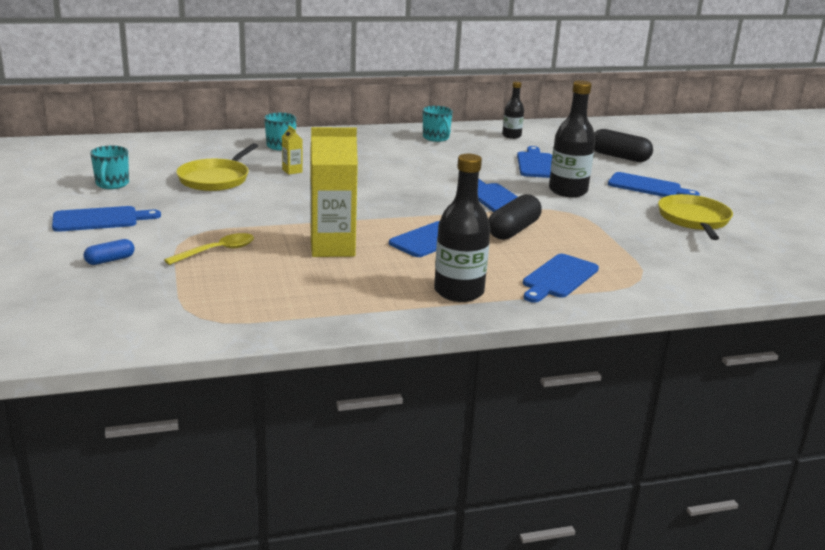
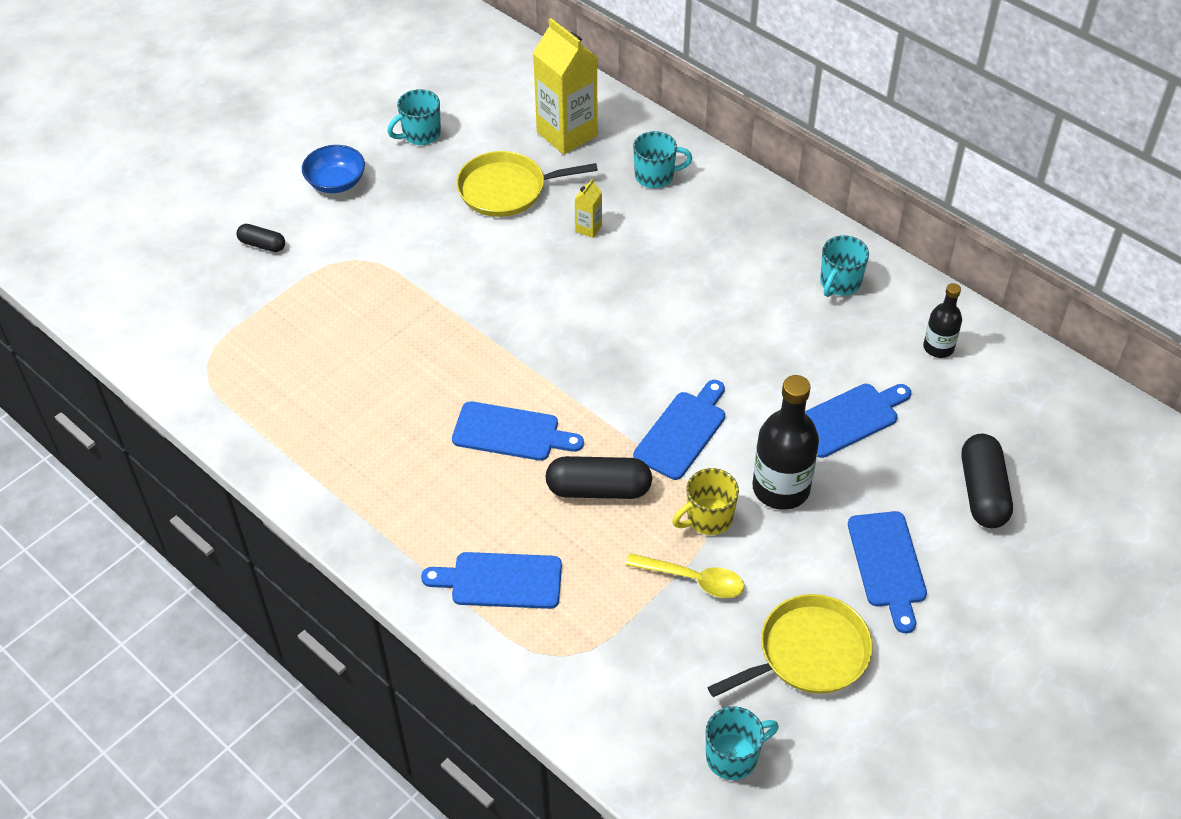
camera: 60 degrees right, 25 degrees up
blue cutting board [52,206,161,232] -> blue bowl [302,145,365,193]
blue capsule [84,239,135,265] -> black capsule [237,224,285,252]
yellow spoon [164,233,254,265] -> yellow spoon moved to [626,553,744,598]
yellow carton [310,127,358,257] -> yellow carton moved to [533,18,598,154]
black bottle [434,154,490,302] -> none
none -> yellow mug [672,468,739,535]
none -> turquoise mug [705,706,779,780]

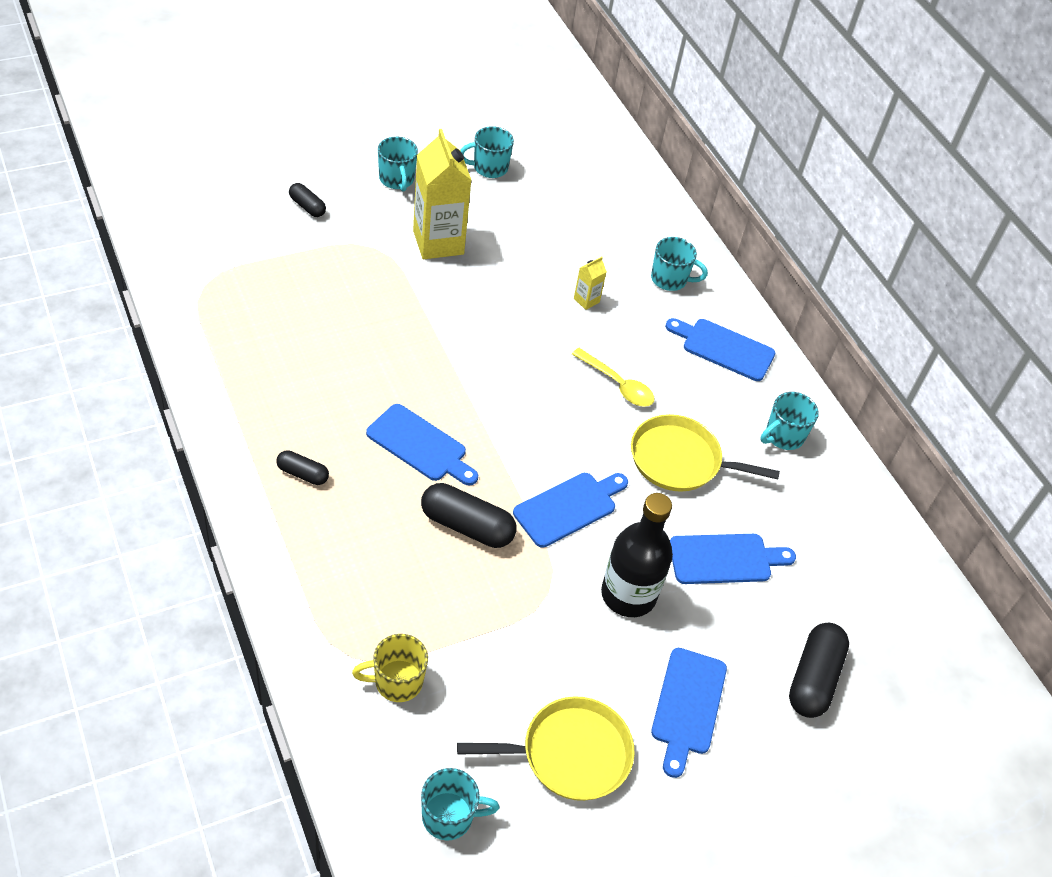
camera: 15 degrees right, 0 degrees up
blue bowl [302,145,365,193] -> turquoise mug [378,137,418,192]
blue cutting board [421,552,562,609] -> blue cutting board moved to [665,318,775,381]
yellow pan [456,151,598,217] -> yellow pan moved to [631,414,780,492]
yellow carton [533,18,598,154] -> yellow carton moved to [413,129,471,259]
yellow spoon [626,553,744,598] -> yellow spoon moved to [572,348,654,407]
yellow mug [672,468,739,535] -> yellow mug moved to [352,634,428,702]
black bottle [923,283,962,358] -> none
none -> black capsule [276,450,329,485]

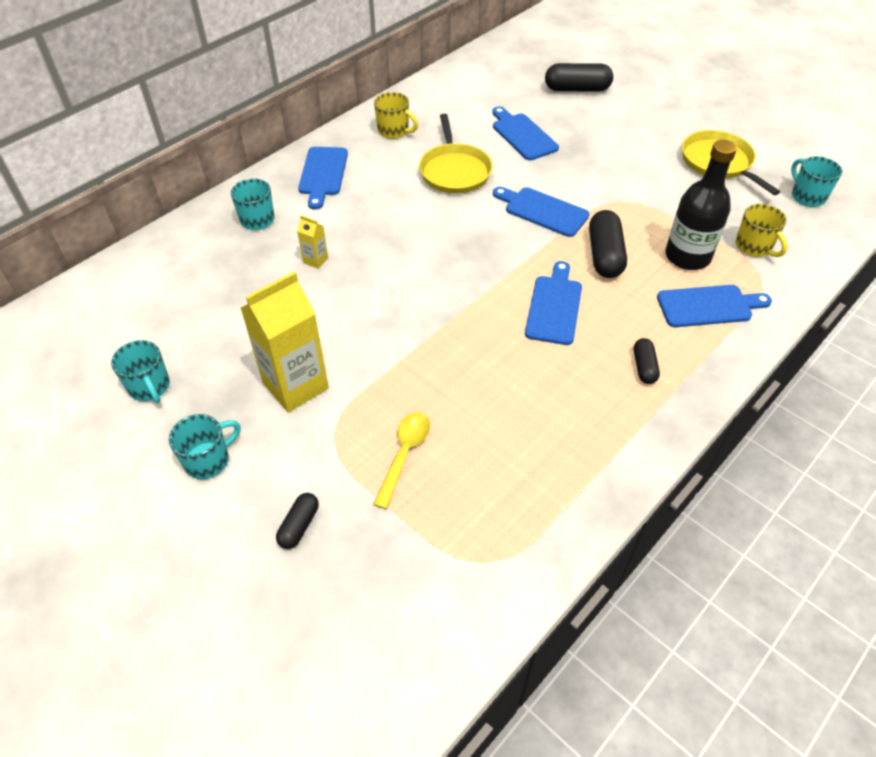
camera: 105 degrees left, 0 degrees up
yellow spoon [572,348,654,407] -> yellow spoon moved to [373,412,430,509]
black bottle [601,493,673,617] -> black bottle moved to [665,140,737,270]
blue cutting board [651,648,727,778] -> blue cutting board moved to [657,285,772,327]
turquoise mug [760,392,819,450] -> yellow mug [374,92,418,139]

